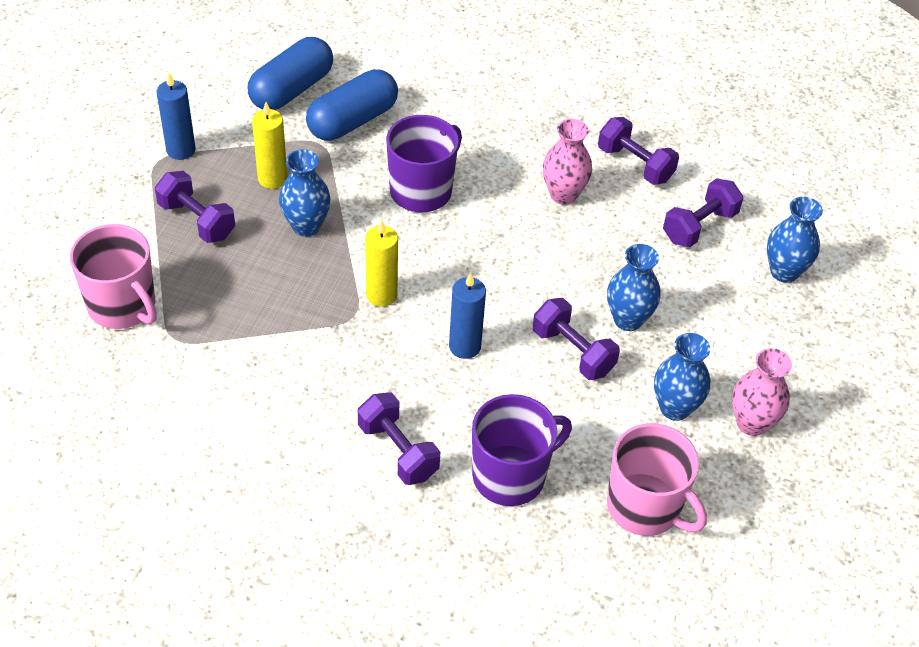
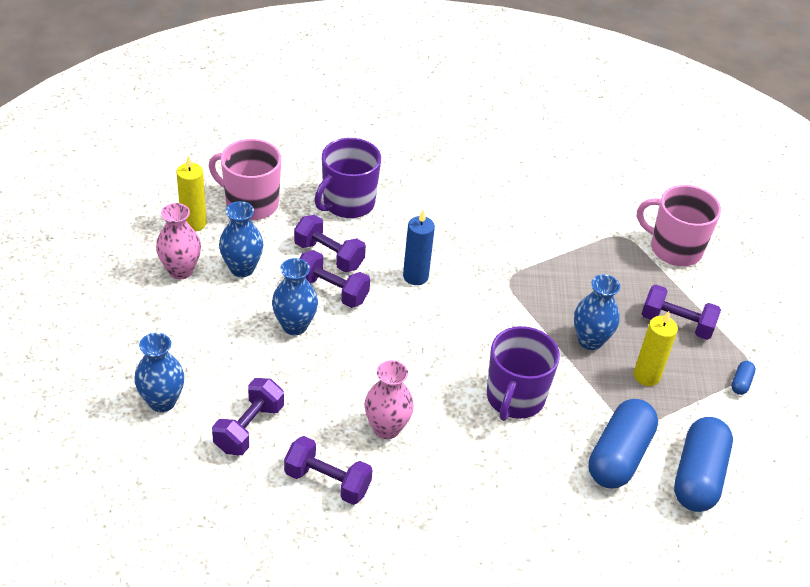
camera: 160 degrees right, 5 degrees down
blue candle [156,73,196,160] -> blue capsule [731,361,756,395]
purple dumbbell [358,392,440,485] -> purple dumbbell moved to [294,215,366,272]
yellow candle [365,220,398,307] -> yellow candle moved to [177,155,207,232]

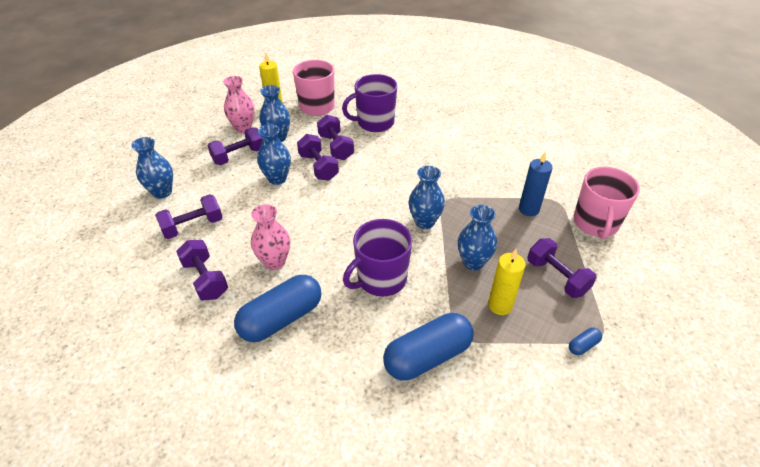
camera: 35 degrees right, 0 degrees up
blue candle [403,210,435,285] -> blue candle moved to [519,152,552,216]
pink mug [637,185,721,266] -> pink mug turned 135 degrees counterclockwise [573,167,640,239]
blue capsule [674,417,733,512] -> blue capsule moved to [234,275,321,342]
none -> purple dumbbell [207,127,263,165]
none -> blue vase [409,166,445,229]

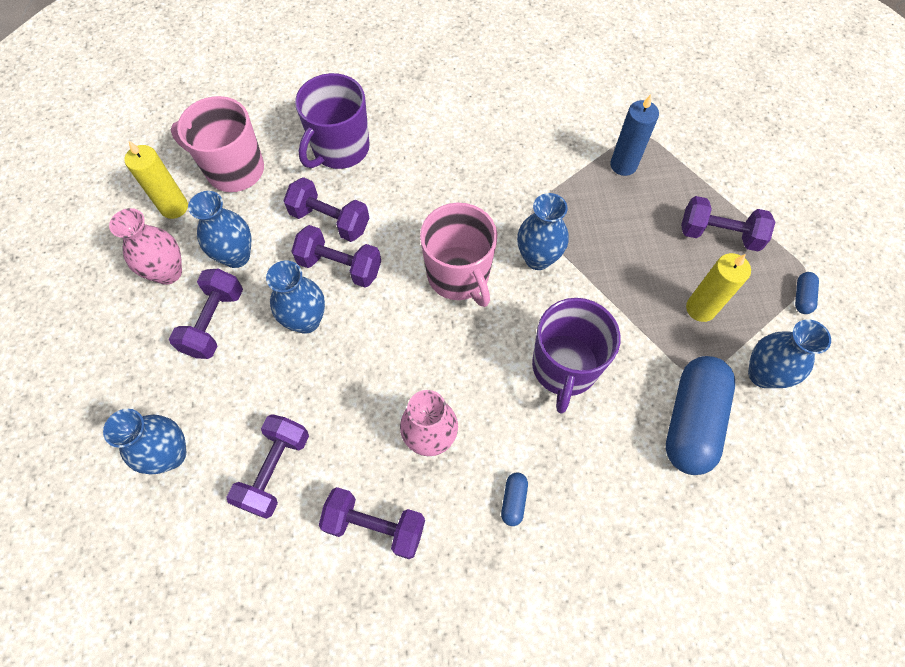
camera: 40 degrees left, 20 degrees up
blue capsule [234,275,321,342] -> blue capsule [501,472,528,526], size x0.41
blue vase [458,205,497,270] -> blue vase moved to [748,319,831,388]
pink mug [573,167,640,239] -> pink mug moved to [420,203,497,307]

